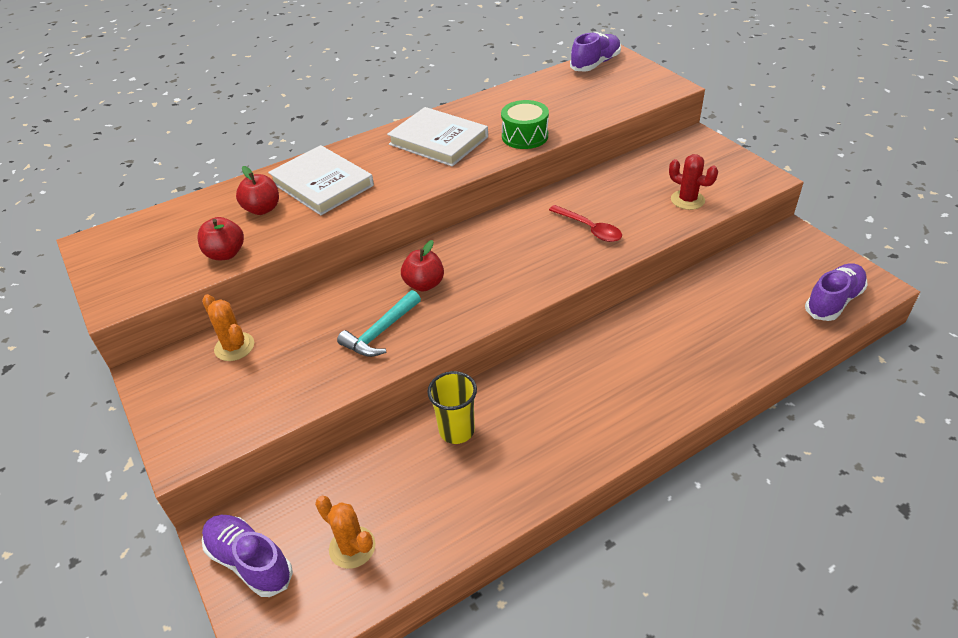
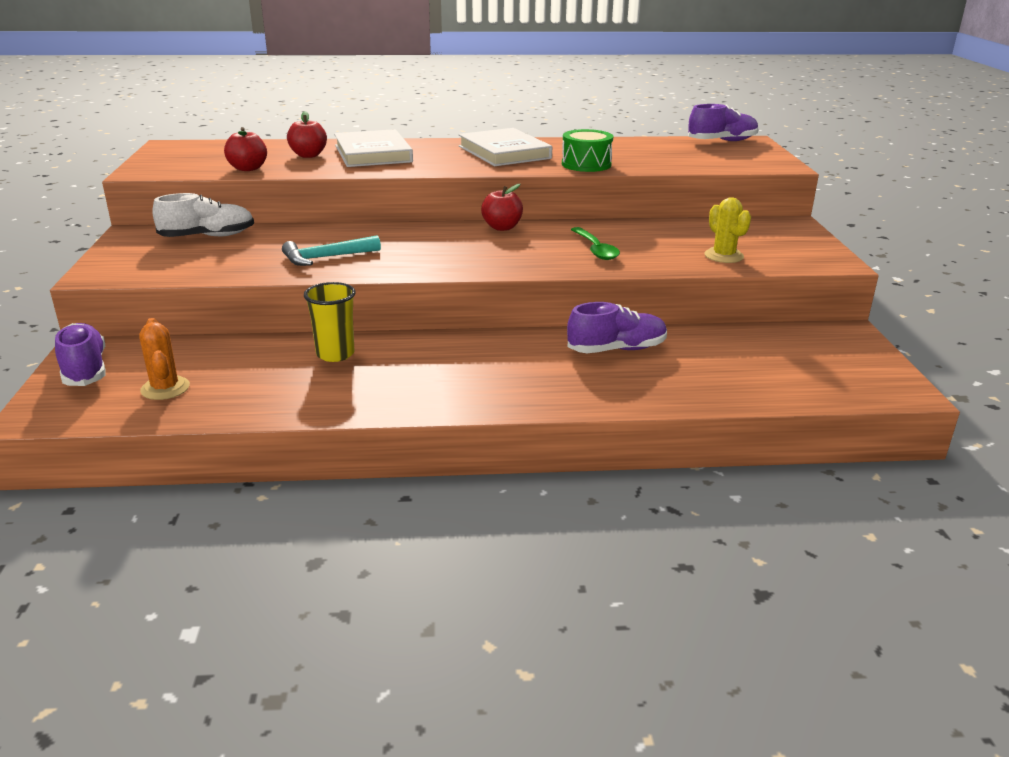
camera: 25 degrees right, 15 degrees down
orange cactus [202,294,254,361] -> white shoe [152,193,254,237]
red apple [401,240,444,292] -> red apple moved to [481,184,523,231]
red spoon [549,205,622,242] -> green spoon [571,227,620,260]
red cactus [669,154,718,210] -> yellow cactus [704,197,751,263]
purple shoe [805,263,868,321] -> purple shoe moved to [567,302,667,353]

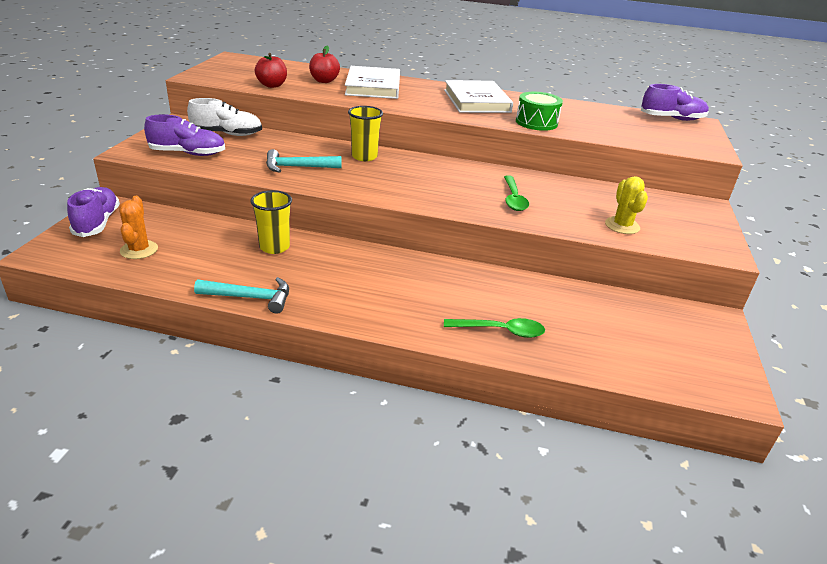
camera: 15 degrees right, 5 degrees up
red apple [481,184,523,231] -> none
purple shoe [567,302,667,353] -> purple shoe moved to [144,114,225,156]
none -> turquoise hammer [194,277,289,314]
none -> yellow cup [348,106,383,161]
none -> green spoon [444,318,545,338]

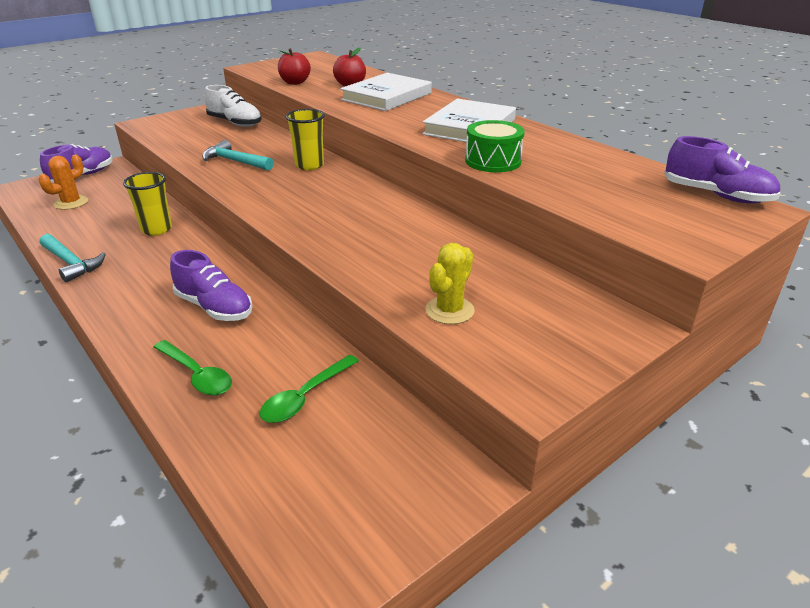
camera: 40 degrees right, 0 degrees up
purple shoe [144,114,225,156] -> purple shoe moved to [170,250,253,321]
green spoon [504,175,529,211] -> green spoon moved to [260,355,359,423]

